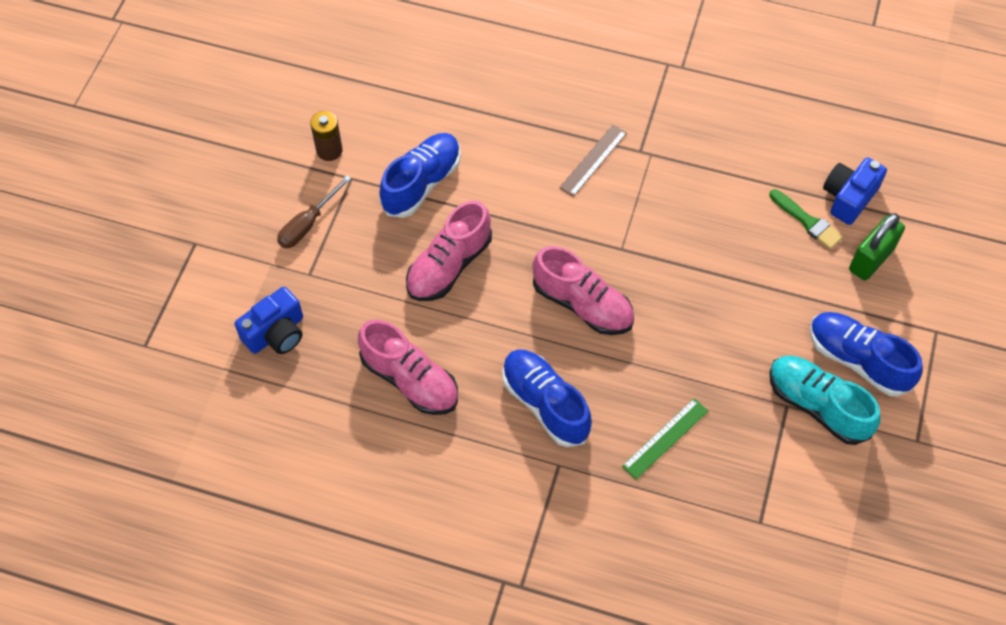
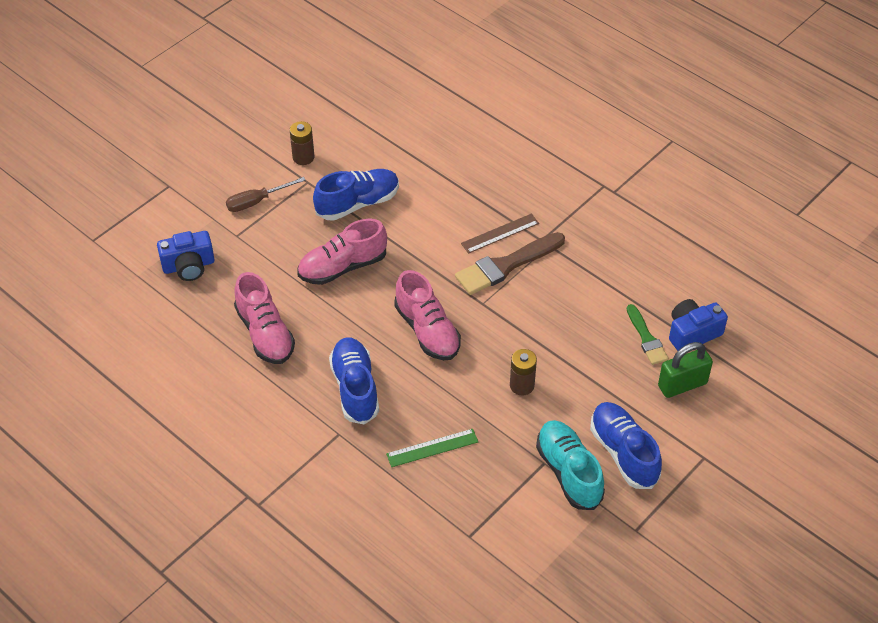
camera: 25 degrees right, 10 degrees down
none -> brown brush [455,232,565,295]
none -> brown battery [510,349,537,396]

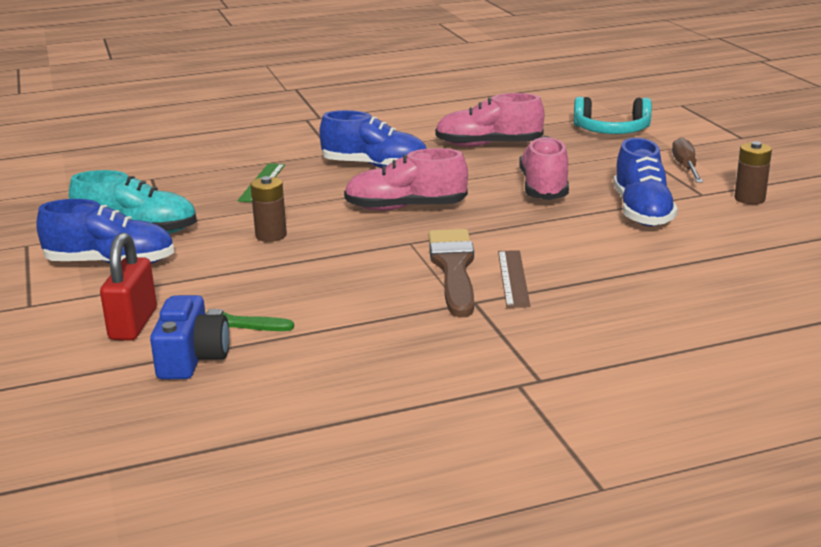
camera: 120 degrees right, 25 degrees down
blue camera [157,231,215,281] -> turquoise headphones [574,97,652,134]
green padlock [658,342,713,398] -> red padlock [100,233,157,341]

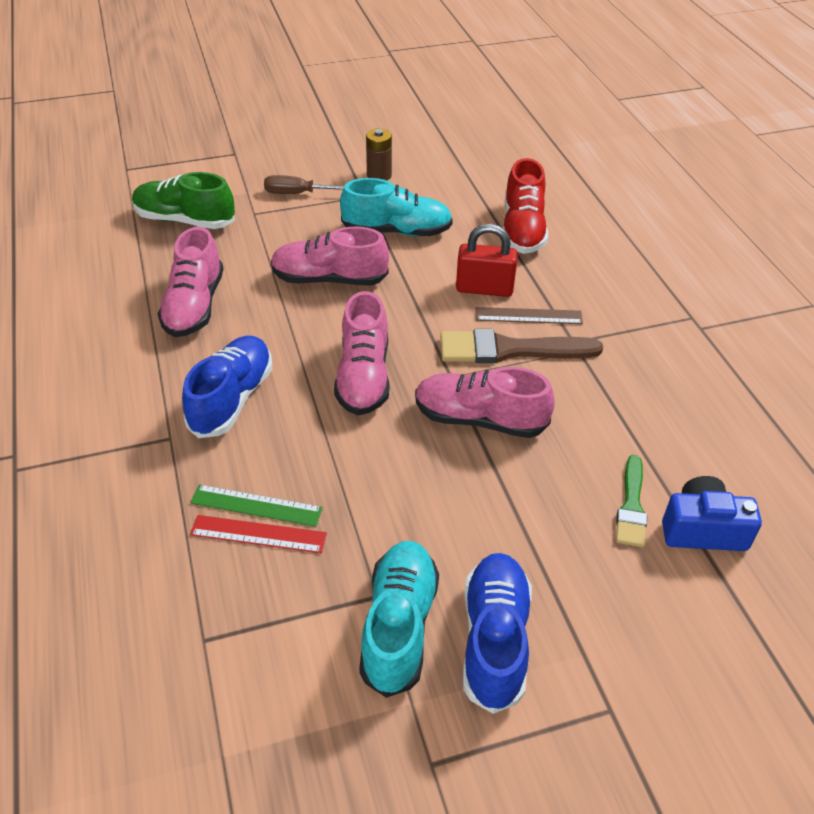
camera: 90 degrees left, 20 degrees up
red padlock [100,233,157,341] -> red padlock moved to [456,224,518,297]
brown battery [251,176,287,242] -> none
turquoise headphones [574,97,652,134] -> green shoe [132,172,235,229]
blue shoe [613,138,678,226] -> turquoise shoe [340,178,453,237]
none -> red ruler [190,515,327,553]
none -> pink shoe [415,367,555,438]
none -> red shoe [503,158,548,254]

